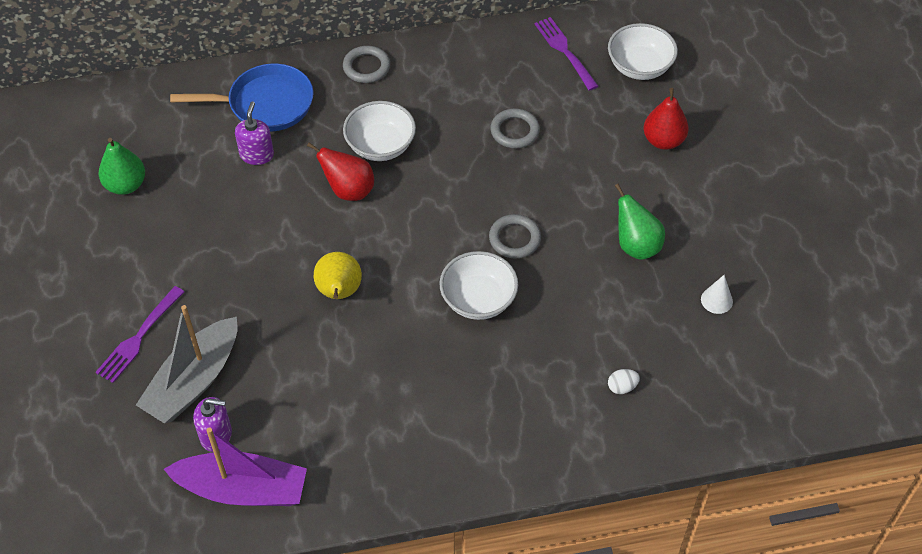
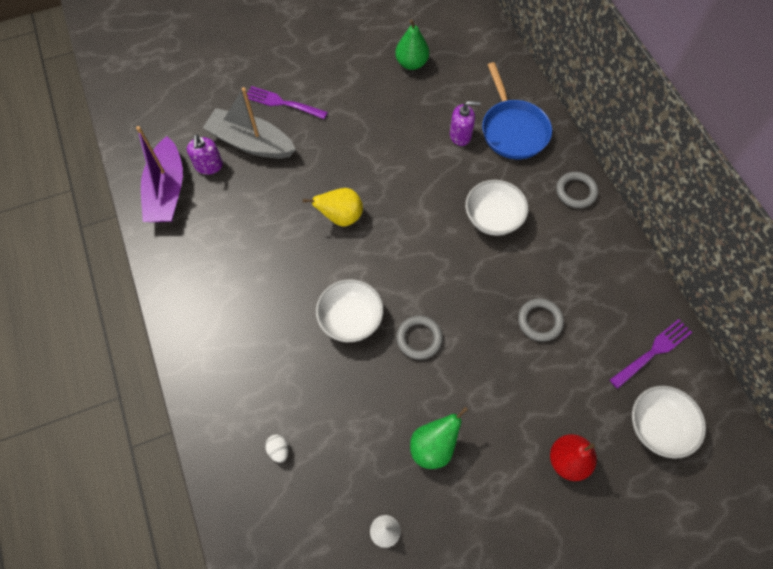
camera: 80 degrees right, 10 degrees up
red pear [307,142,374,201] -> none

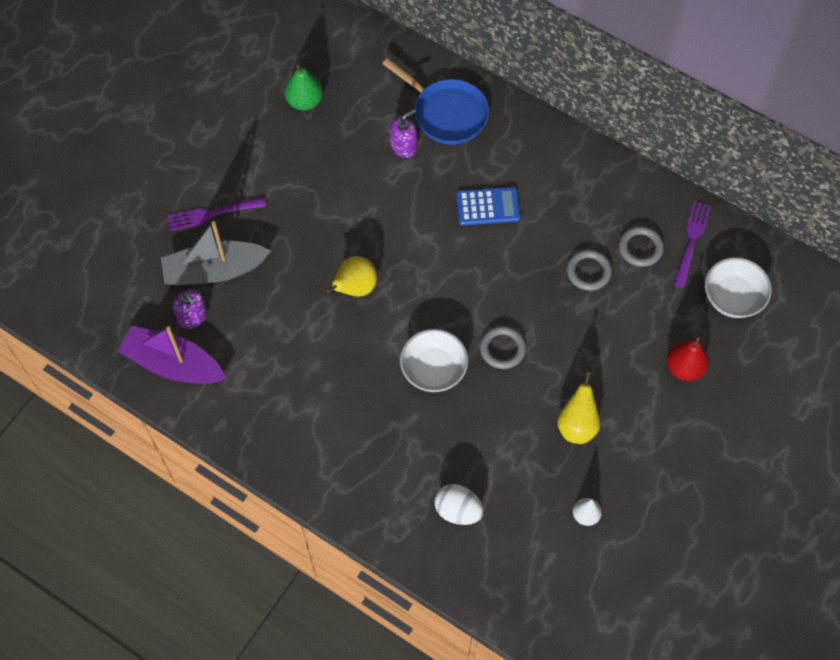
camera: 35 degrees left, 0 degrees up
purple boat [136,126,183,222] -> purple boat turned 150 degrees clockwise [118,326,226,384]
white egg [265,435,288,463] -> white egg [435,484,484,525], size x1.80
green pear [410,407,468,469] -> yellow pear [557,372,600,444]
white bowl [465,180,528,236] -> blue calculator [456,187,521,225]
grey ring [556,172,598,208] -> grey ring moved to [619,226,664,267]

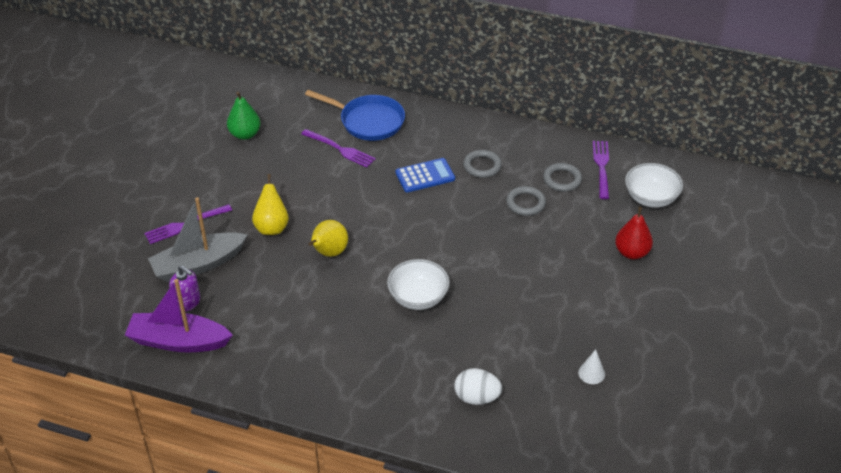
camera: 15 degrees left, 20 degrees down
purple soap dispenser [390,109,417,158] -> purple fork [301,129,376,168]
grey ring [480,326,526,369] -> grey ring moved to [463,150,502,178]
yellow pear [557,372,600,444] -> yellow pear moved to [252,174,289,235]

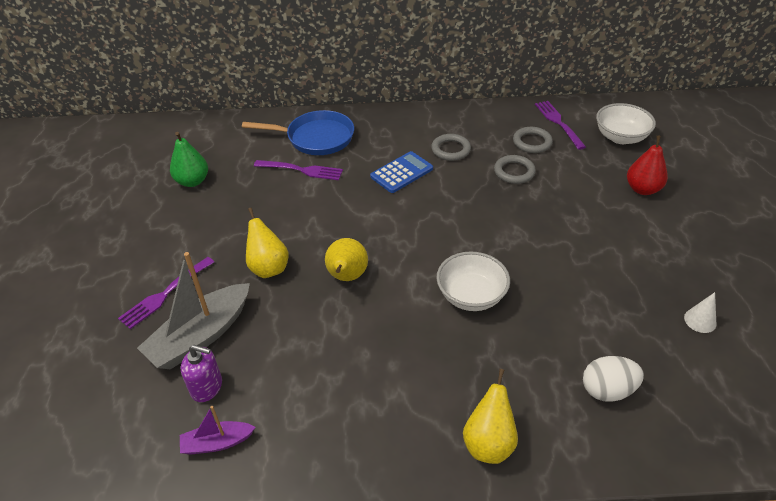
camera: 20 degrees left, 0 degrees up
purple boat [125,279,233,352] -> purple boat [180,406,255,454], size x0.53
none -> yellow pear [463,369,518,464]

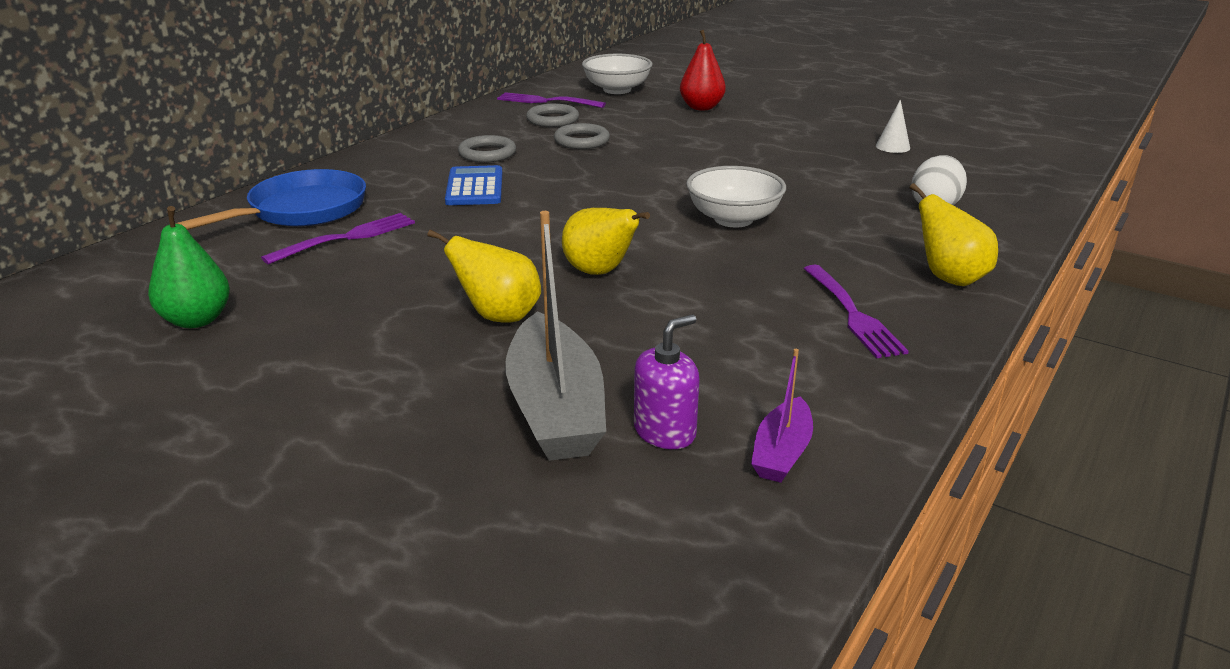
camera: 55 degrees left, 15 degrees down
purple fork [118,257,214,329] -> purple fork moved to [804,265,909,358]

